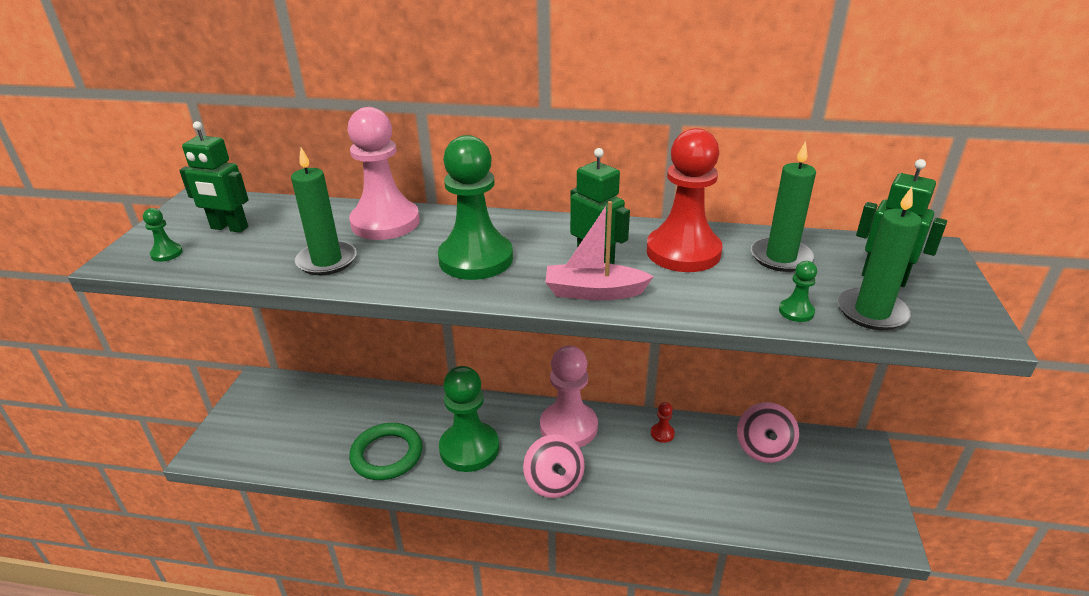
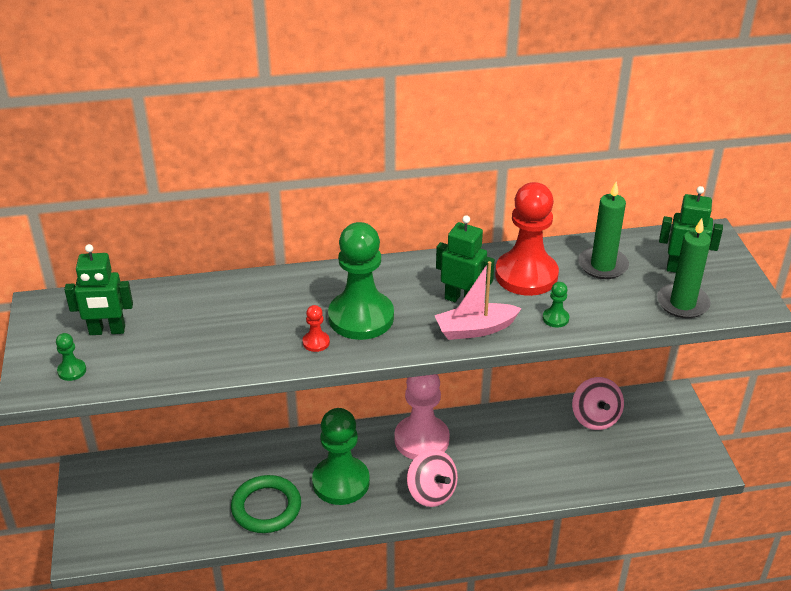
camera: 20 degrees left, 5 degrees up
green candle [291,148,357,275] -> none
pink pawn [348,107,420,240] -> none
red pawn [651,402,675,443] -> red pawn moved to [303,305,330,352]
green pawn [779,261,817,322] -> green pawn moved to [543,282,569,327]

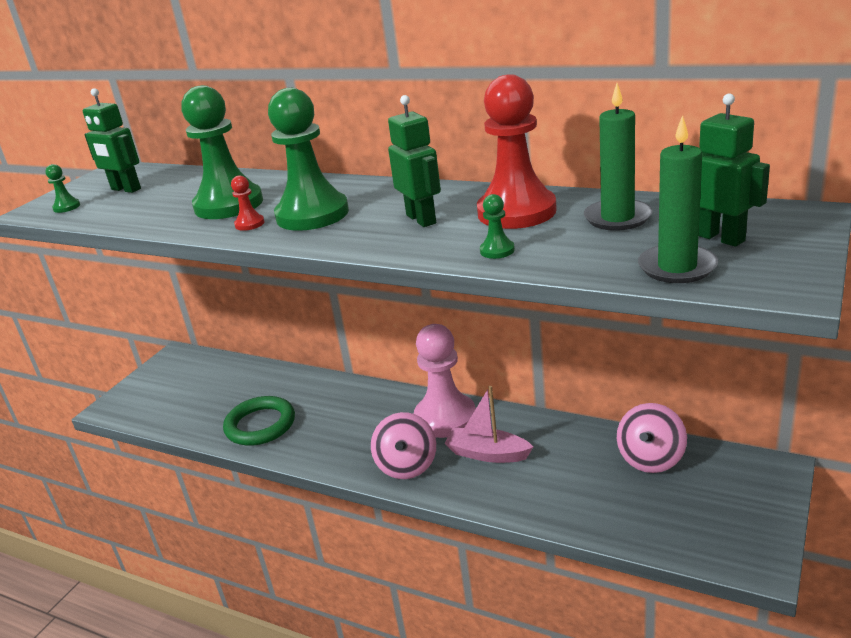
camera: 40 degrees right, 10 degrees down
green pawn [312,408,370,505] -> green pawn moved to [182,85,263,219]
pink boat [434,261,522,340] -> pink boat moved to [445,386,533,463]

